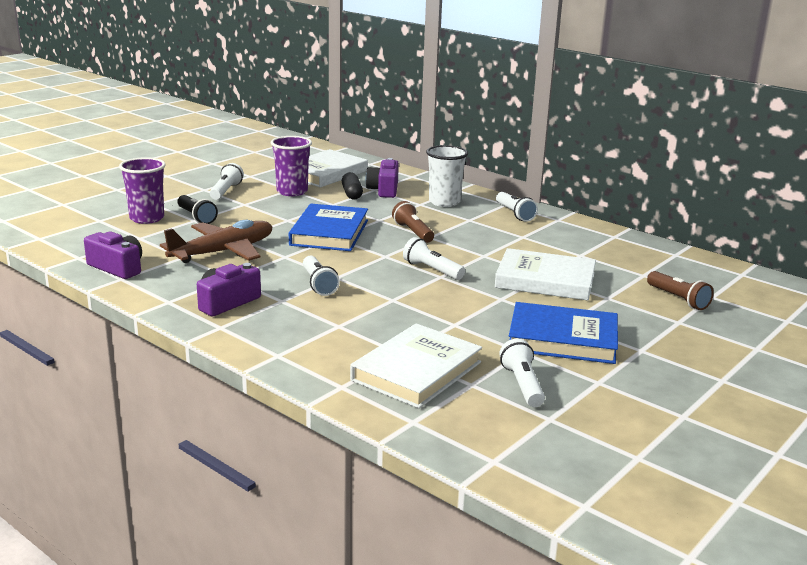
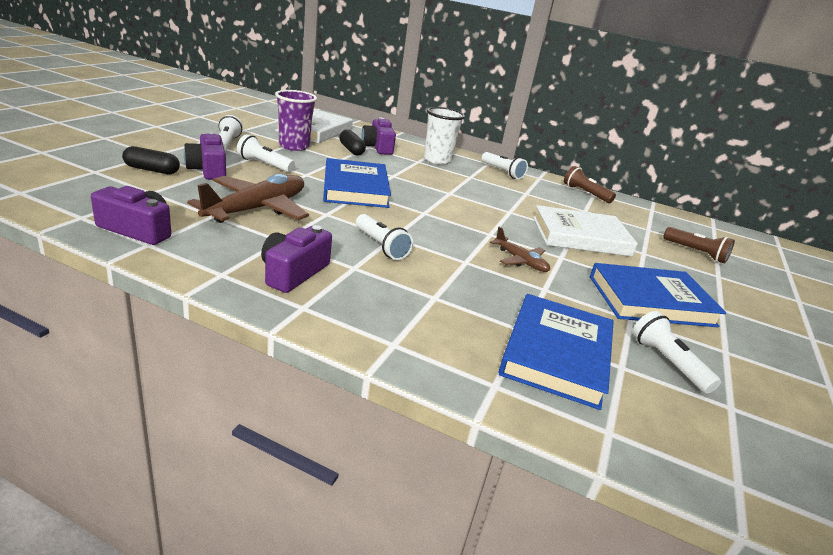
camera: 20 degrees left, 5 degrees up
purple cup [119,157,166,224] -> black capsule [122,146,180,174]
black flashlight [177,195,218,224] -> purple camera [184,132,226,180]
white book [350,323,482,409] -> blue book [499,294,614,410]
brown flashlight [392,201,434,243] -> brown flashlight moved to [564,166,616,203]
white flashlight [403,237,465,280] -> white flashlight moved to [237,134,295,172]
none -> brown plane [489,227,550,272]

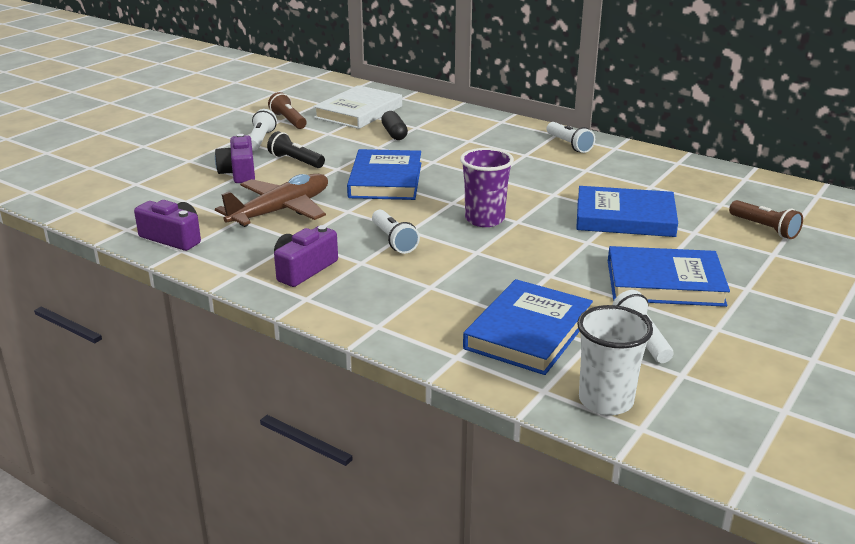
camera: 15 degrees right, 0 degrees up
black capsule [122,146,180,174] -> none
white flashlight [237,134,295,172] -> black flashlight [267,131,325,168]
purple cup [275,90,317,151] -> purple cup moved to [460,148,514,227]
purple camera [361,117,396,155] -> none
white cup [424,107,465,165] -> white cup moved to [577,305,653,416]
brown plane [489,227,550,272] -> none
white book [533,205,638,257] -> blue book [576,186,678,237]
brown flashlight [564,166,616,203] -> brown flashlight moved to [268,92,306,129]

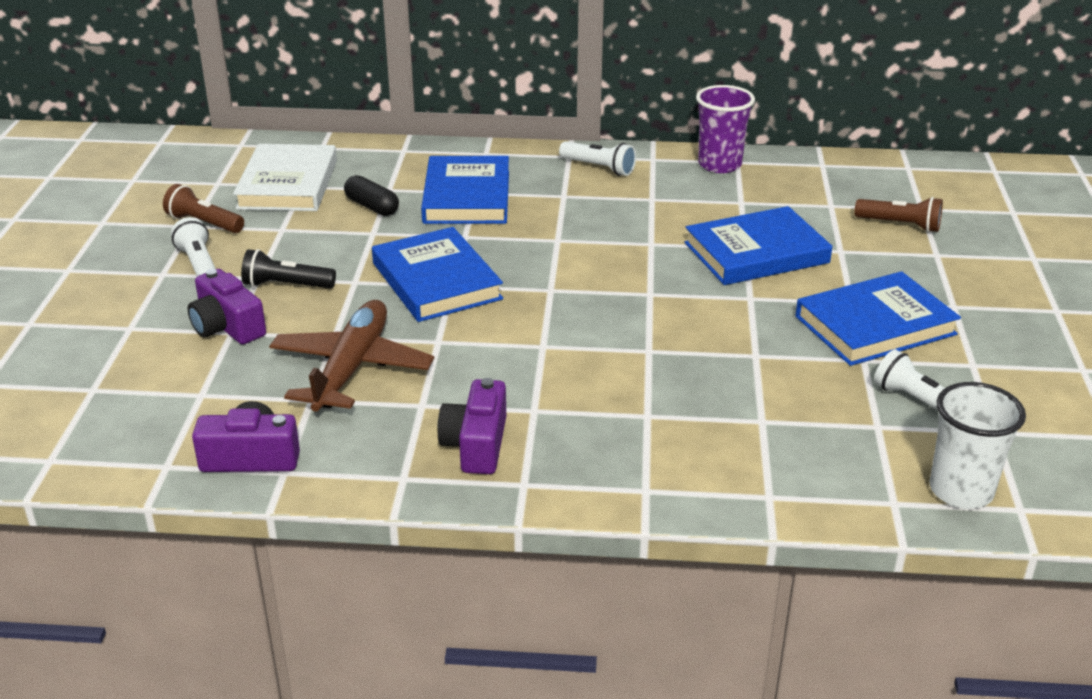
camera: 30 degrees left, 5 degrees up
white flashlight [372,210,420,254] -> none
purple cup [460,148,514,227] -> purple cup moved to [696,85,755,173]
blue book [463,279,593,375] -> blue book moved to [421,156,509,224]

